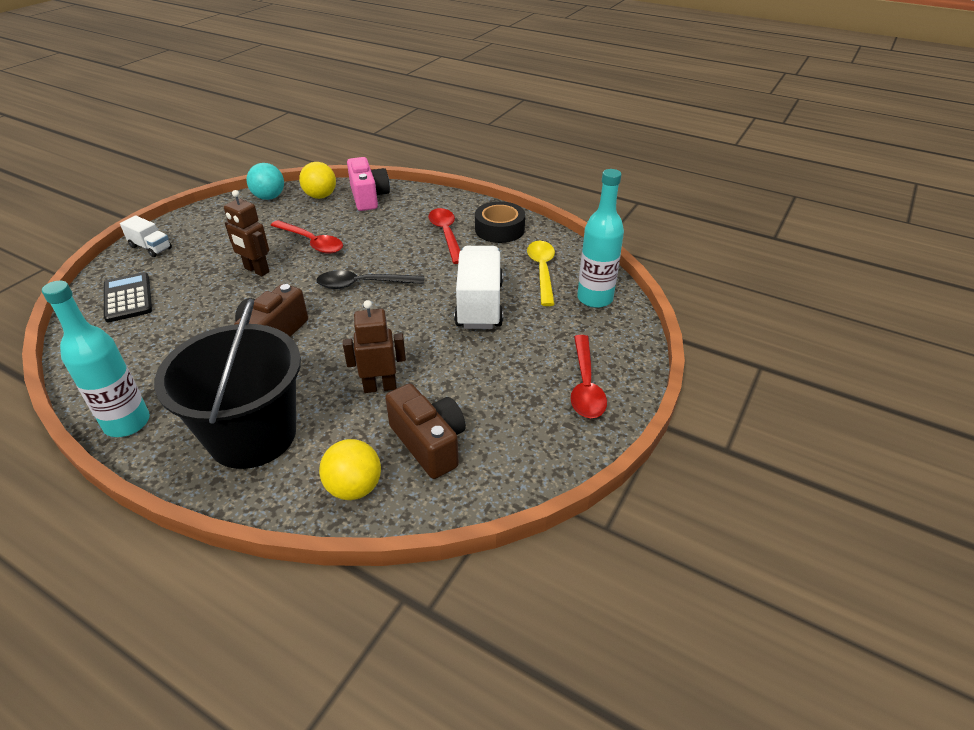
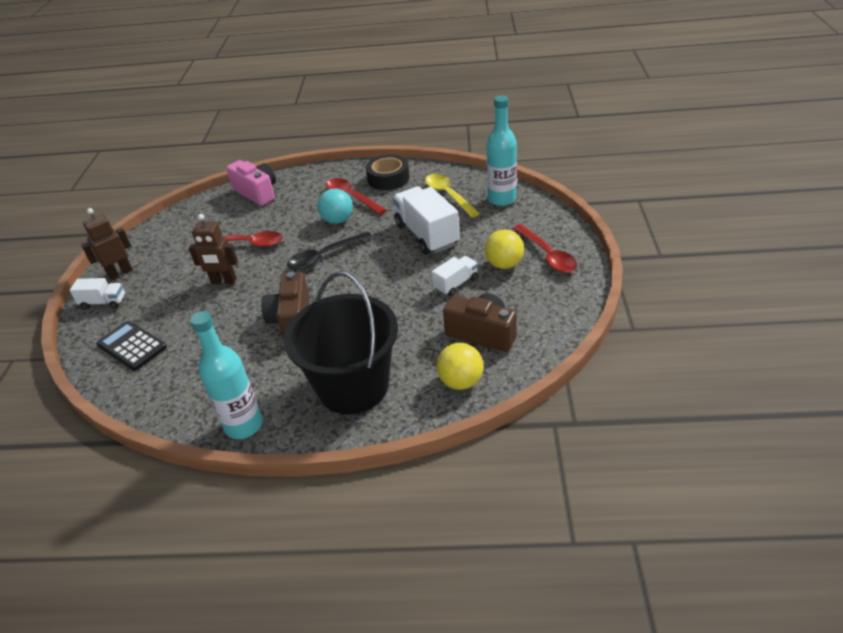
camera: 25 degrees left, 0 degrees up
turquoise ball [247,163,284,200] -> turquoise ball moved to [317,188,353,224]
yellow ball [299,162,336,199] -> yellow ball moved to [485,229,524,269]
brown robot [343,300,406,393] -> brown robot moved to [81,208,133,280]
none -> white truck [432,256,478,296]

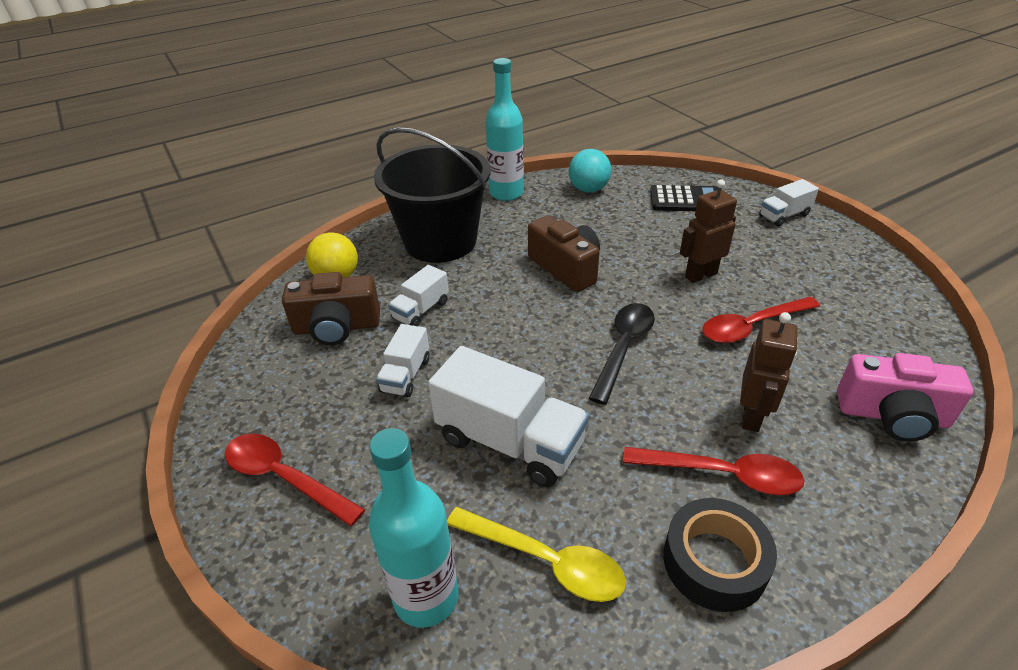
camera: 145 degrees right, 0 degrees up
brown robot [81,208,133,280] -> brown robot moved to [740,312,798,432]
turquoise ball [317,188,353,224] -> turquoise ball moved to [569,149,611,193]
yellow ball [485,229,524,269] -> none
none -> white truck [388,265,449,326]

